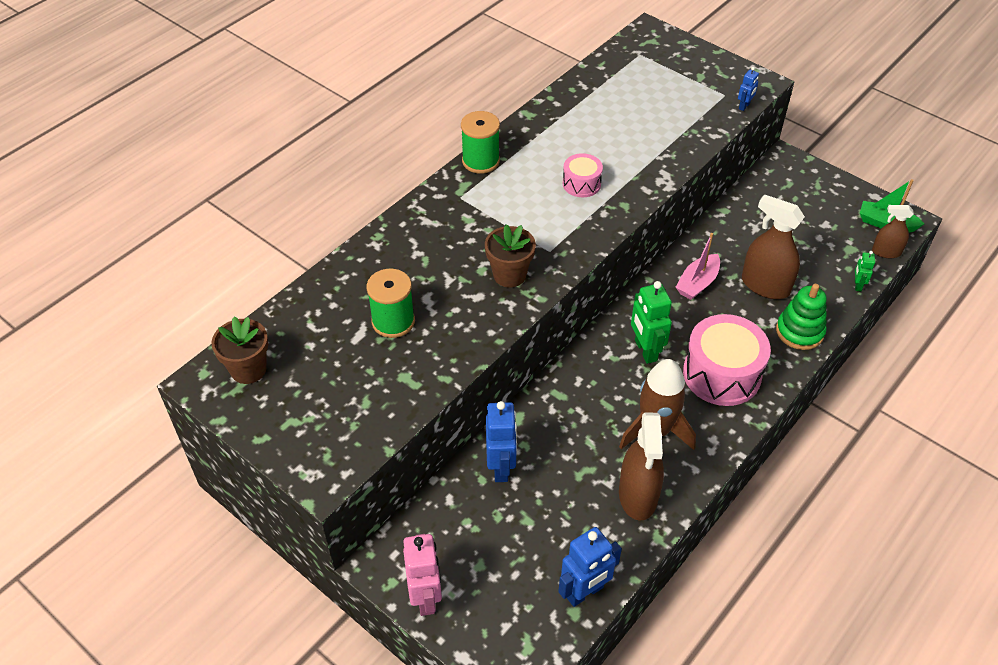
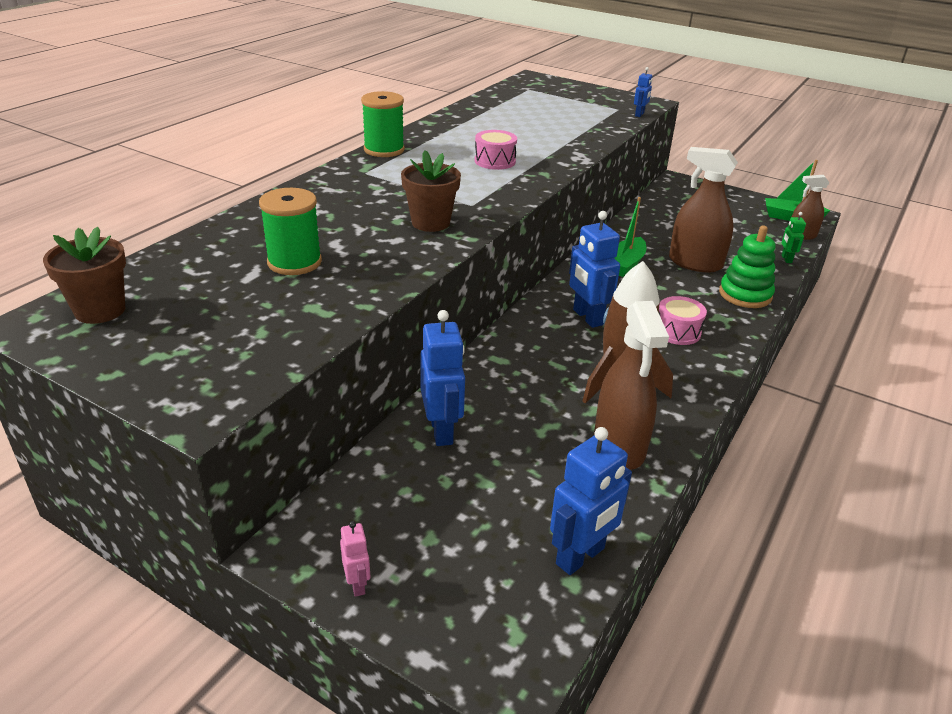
camera: 10 degrees left, 15 degrees down
pink robot [403,534,442,616] -> pink robot [340,521,370,597], size x0.51
green robot [631,281,672,364] -> blue robot [569,211,620,328]
pink boat [676,233,720,300] -> green boat [614,197,647,277]
pink drum [683,314,771,406] -> pink drum [659,296,707,345], size x0.52

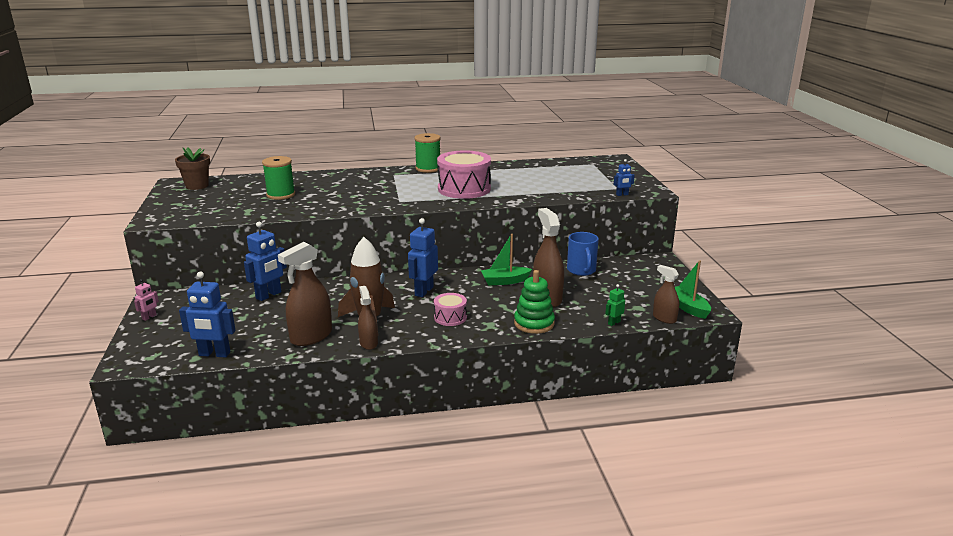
camera: 50 degrees right, 10 degrees down
brown flower pot [401,150,461,232] -> none
pink drum [475,130,517,170] -> pink drum [437,150,491,199], size x1.92
none -> brown spray bottle [358,286,378,350]
none -> blue mug [567,232,599,276]

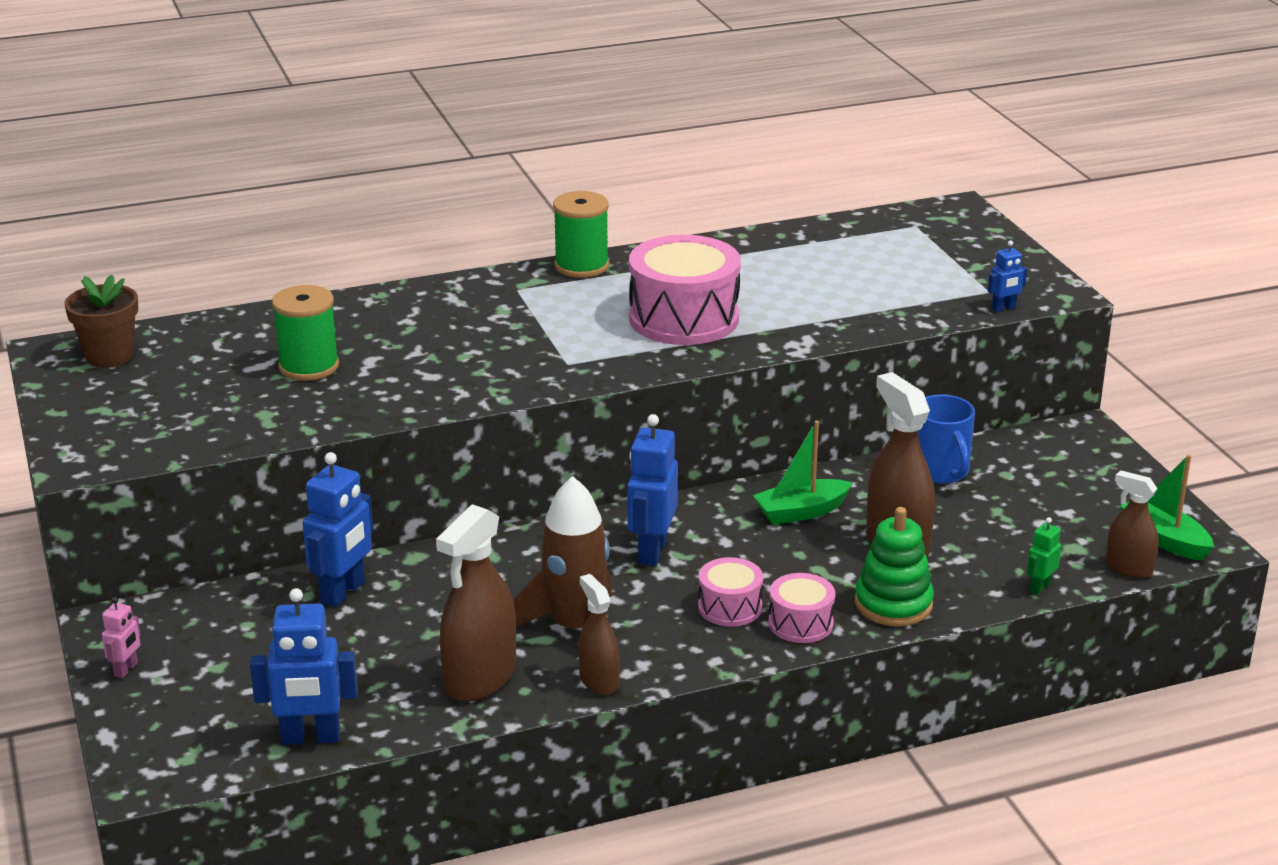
camera: 10 degrees left, 5 degrees up
none -> pink drum [769,573,835,643]

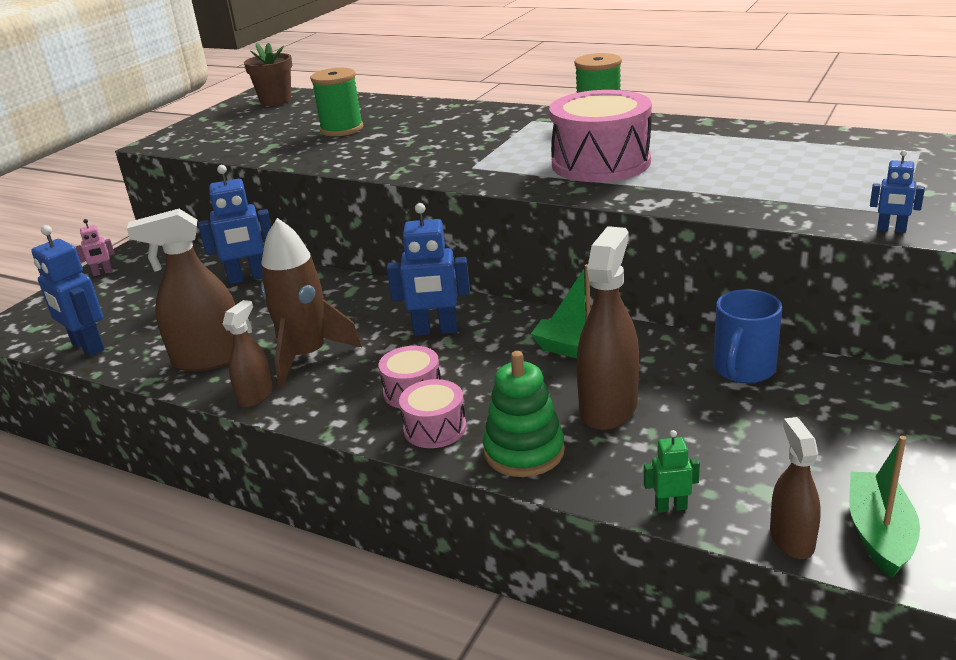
camera: 50 degrees right, 0 degrees up
blue robot [627,414,678,566] -> blue robot turned 150 degrees counterclockwise [387,203,470,336]

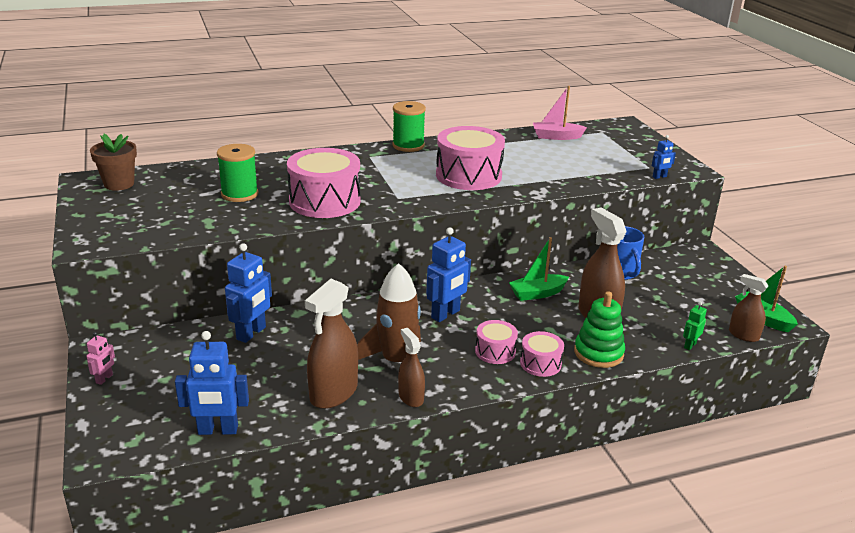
camera: 50 degrees left, 0 degrees up
none -> pink drum [287,148,361,218]
none -> pink boat [533,86,587,140]

